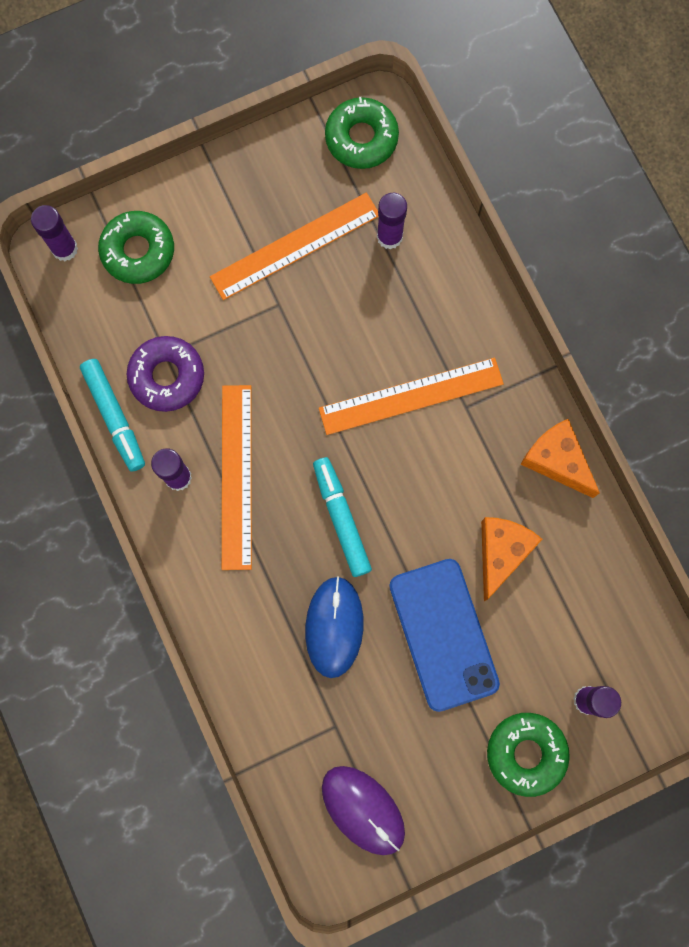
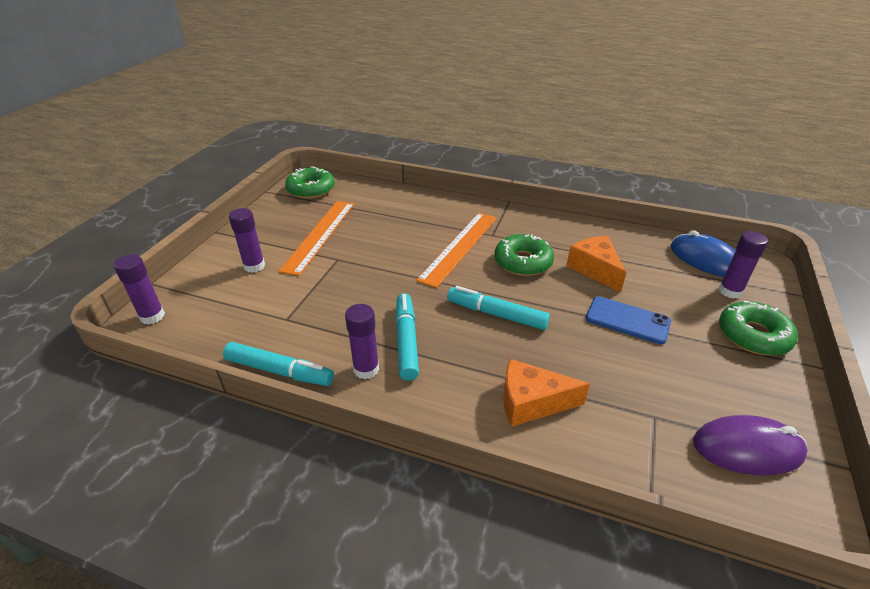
camera: 45 degrees left, 40 degrees down
green donut [98,211,174,284] -> green donut moved to [495,234,554,276]
purple donut [127,336,204,412] -> none
orange ruler [222,385,252,570] -> turquoise marker [395,293,419,381]
blue mouse [305,576,363,678] -> blue mouse moved to [671,230,735,277]
purple glue stick [377,193,407,250] -> purple glue stick moved to [229,208,265,273]
blue phone [389,559,500,712] -> blue phone [586,296,671,344], size x0.65
orange cheese [521,419,600,498] -> orange cheese moved to [503,359,590,427]

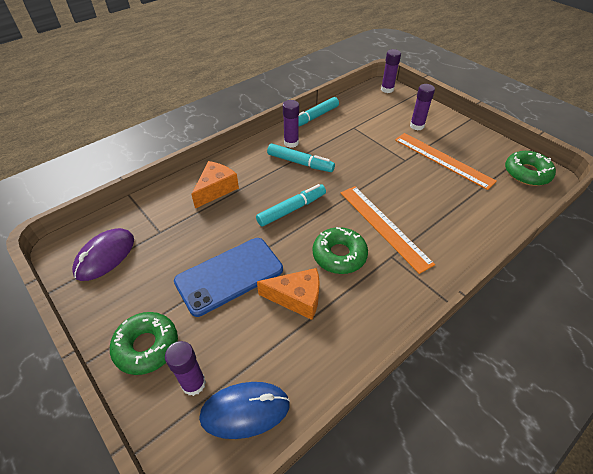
camera: 120 degrees right, 10 degrees up
blue phone [586,296,671,344] -> blue phone [174,238,283,317], size x1.53

